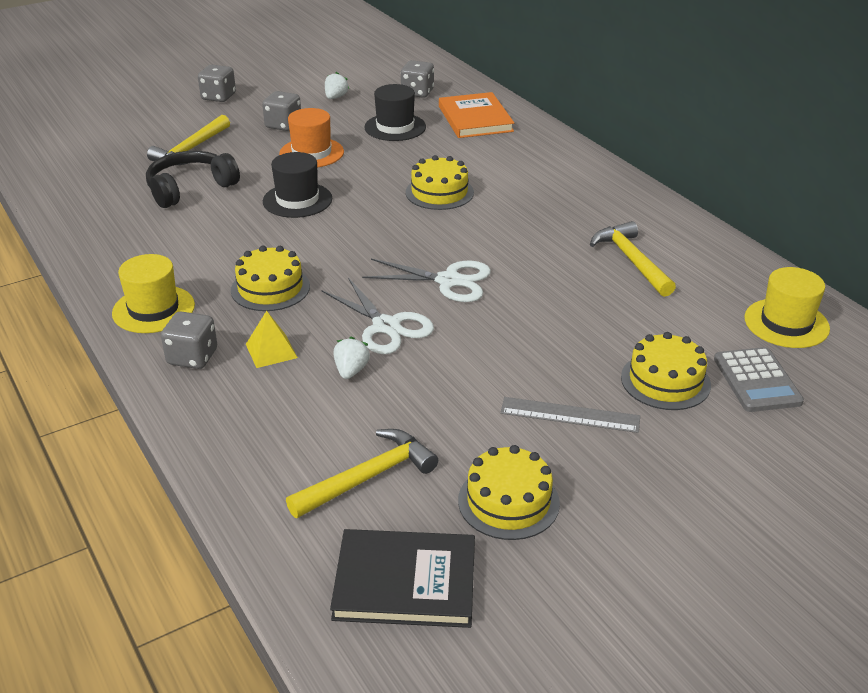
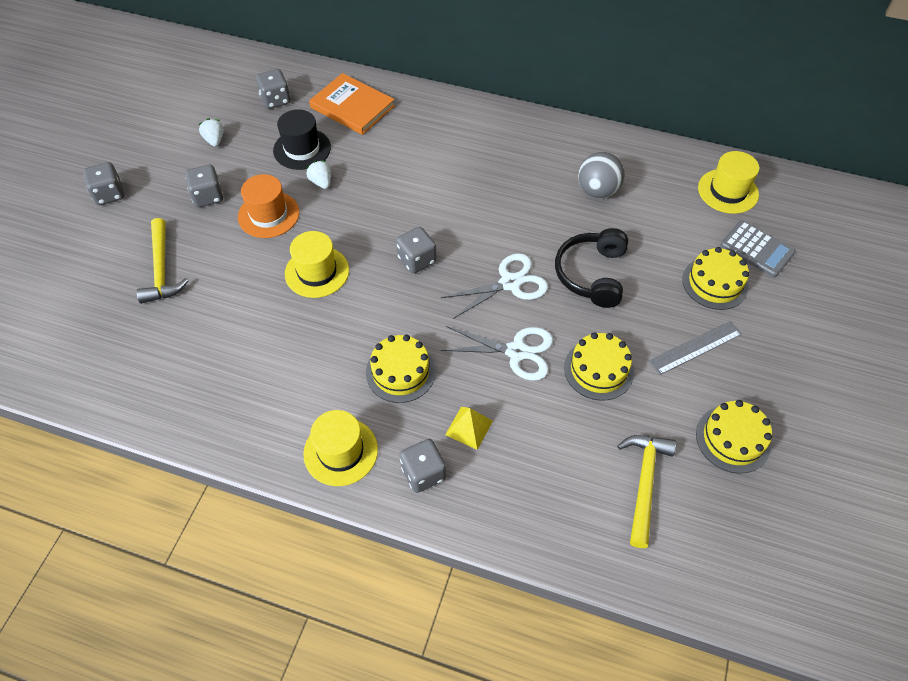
camera: 40 degrees left, 20 degrees up
black headphones [146,151,240,208] -> black headphones moved to [555,228,628,308]
black hat [263,152,332,218] -> yellow hat [285,231,349,298]
black book [330,529,475,628] -> none
white strawberry [334,337,370,379] -> white strawberry moved to [306,160,331,189]
yellow cake [405,155,474,210] -> yellow cake moved to [564,332,634,401]
yellow hammer [590,221,676,297] -> grey ball [578,152,625,198]
none -> grey dice [396,227,436,274]

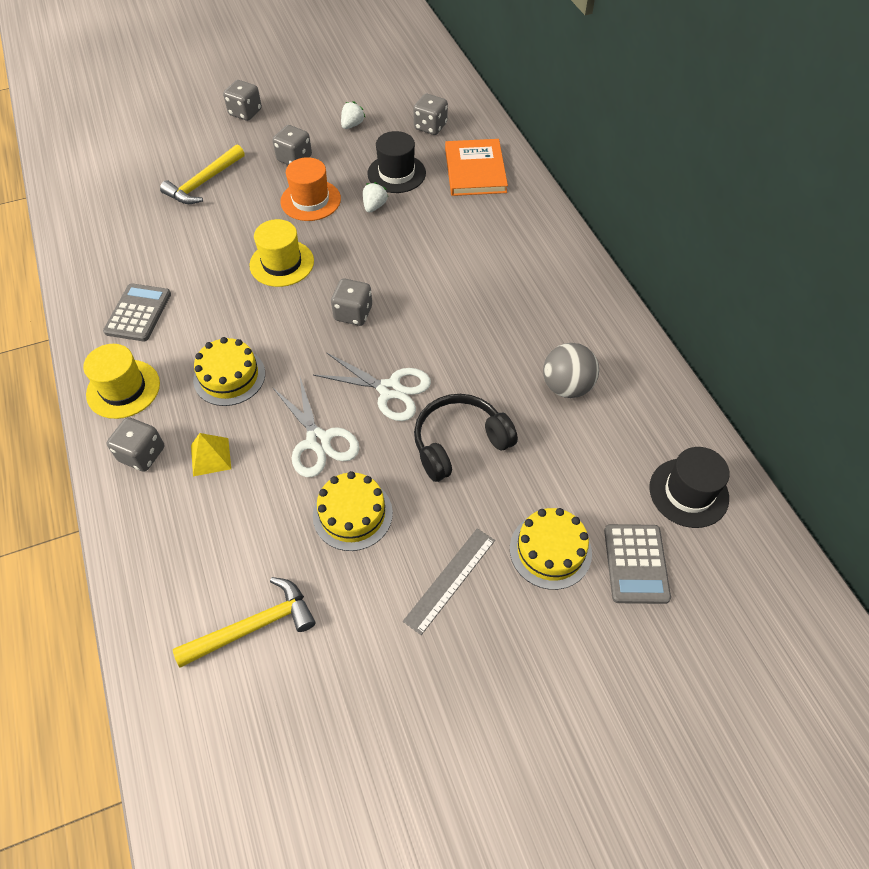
camera: 50 degrees right, 0 degrees up
grey ruler [649,321,742,375] -> grey ruler turned 75 degrees counterclockwise [403,528,495,635]
yellow cake [696,400,772,474] -> none
yellow hat [698,151,759,214] -> black hat [649,447,730,528]
none -> grey calculator [103,283,171,341]

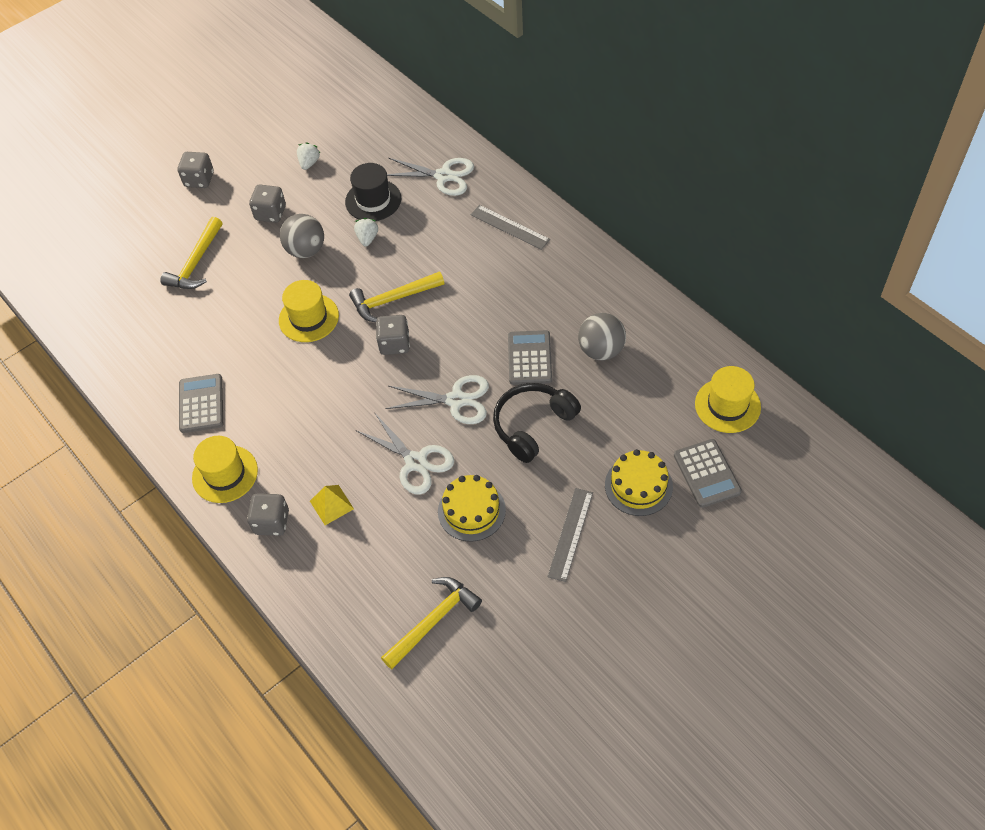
camera: 15 degrees left, 0 degrees up
yellow cake [193,337,265,406] -> none
orange hat [280,157,341,221] -> grey ball [280,214,324,258]
grey dice [413,94,448,135] -> none
orange book [445,139,508,196] -> white scissors [387,158,474,196]
black hat [649,447,730,528] -> yellow hat [695,366,761,433]
none -> yellow hammer [349,271,444,322]
none -> grey ruler [471,205,550,250]
none -> grey calculator [508,330,552,385]

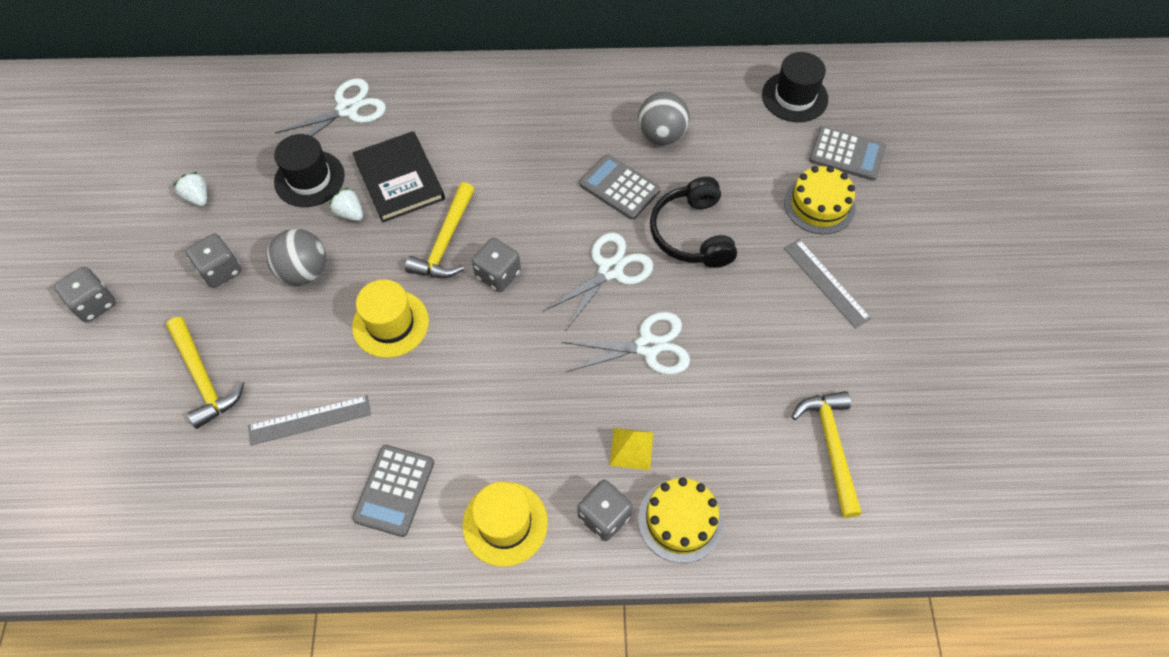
camera: 55 degrees left, 5 degrees up
grey calculator [179,374,223,433] -> grey calculator turned 105 degrees counterclockwise [352,445,434,537]
yellow cake [438,475,506,542] -> yellow cake moved to [638,477,723,563]
grey ruler [471,205,550,250] -> grey ruler moved to [248,395,371,445]
yellow hat [695,366,761,433] -> black hat [762,52,828,122]
none -> black book [353,131,445,223]

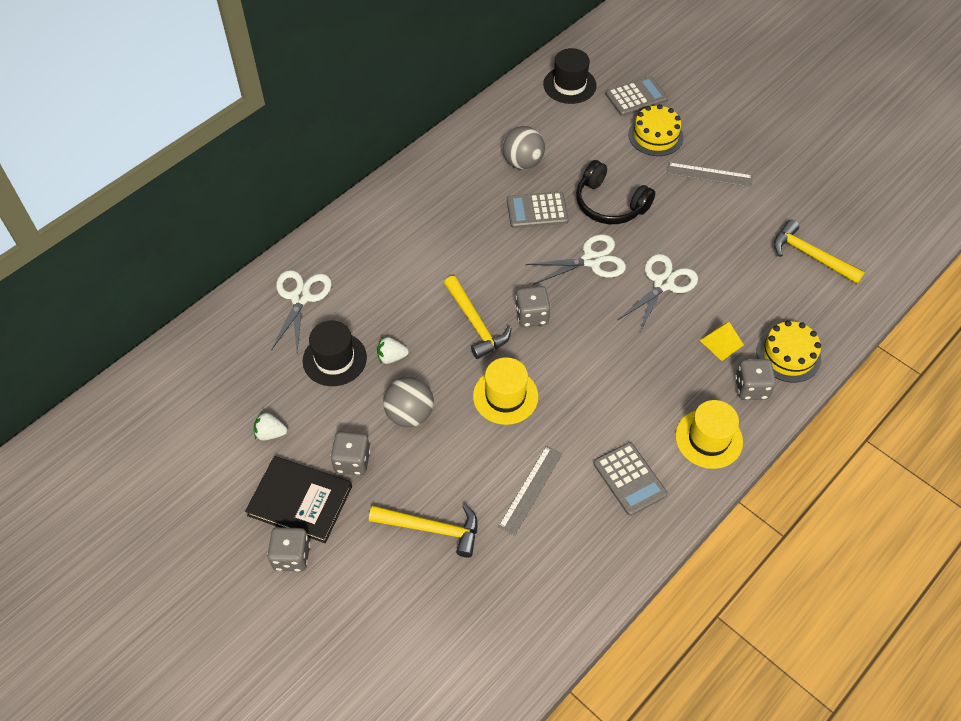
camera: 45 degrees left, 5 degrees down
black book [353,131,445,223] -> black book moved to [245,456,352,543]
white scissors [543,232,653,330] -> white scissors turned 75 degrees clockwise [525,234,626,285]

